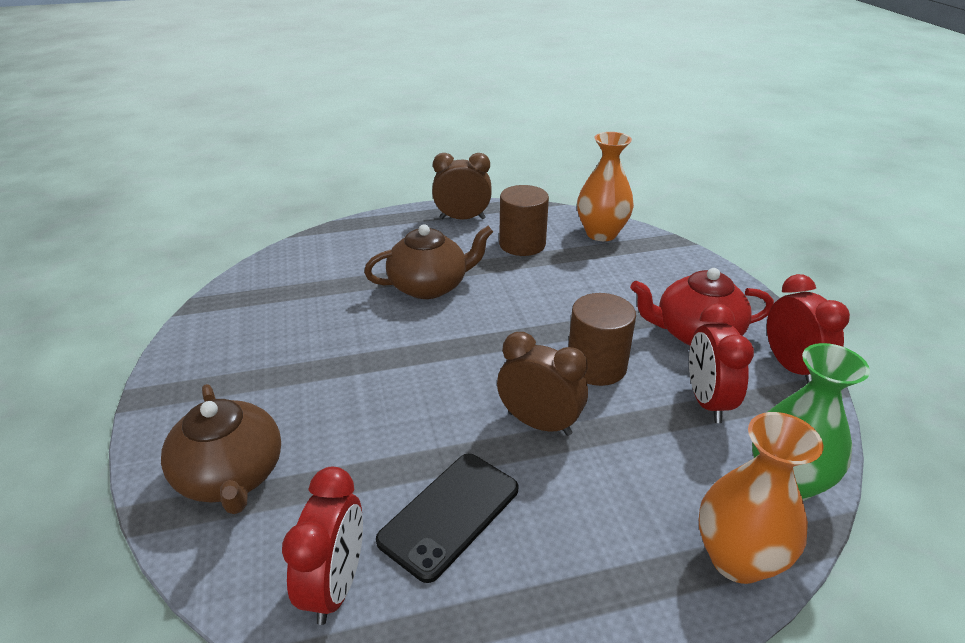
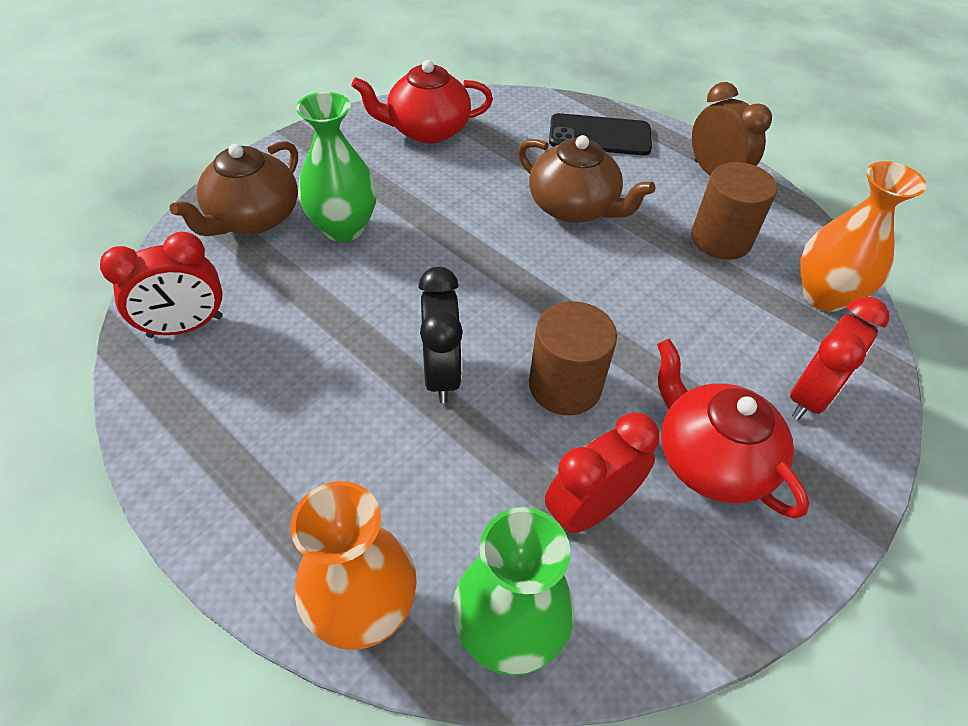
camera: 55 degrees right, 15 degrees up
black phone [376,454,519,583] -> black phone moved to [549,113,652,155]
brown clock [497,332,588,436] -> black clock [418,267,463,403]
red clock [767,274,850,384] -> red clock moved to [790,297,889,420]
none -> green vase [296,92,377,242]
none -> red teapot [352,60,493,143]

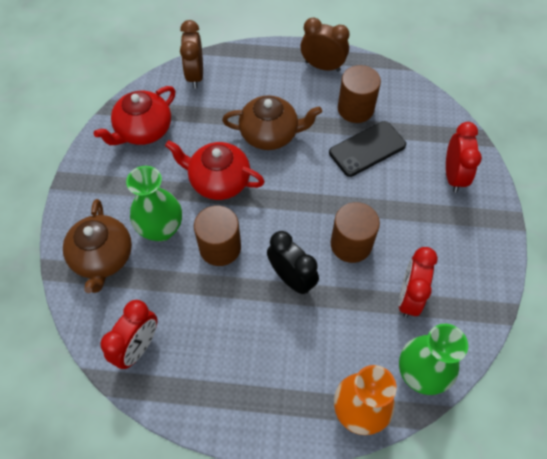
camera: 35 degrees left, 10 degrees up
black phone [549,113,652,155] -> black phone moved to [329,121,406,177]
red teapot [657,339,809,519] -> red teapot moved to [165,140,265,200]
orange vase [800,161,927,312] -> none
none -> brown clock [180,20,203,89]
none -> brown cylinder [194,205,241,266]

